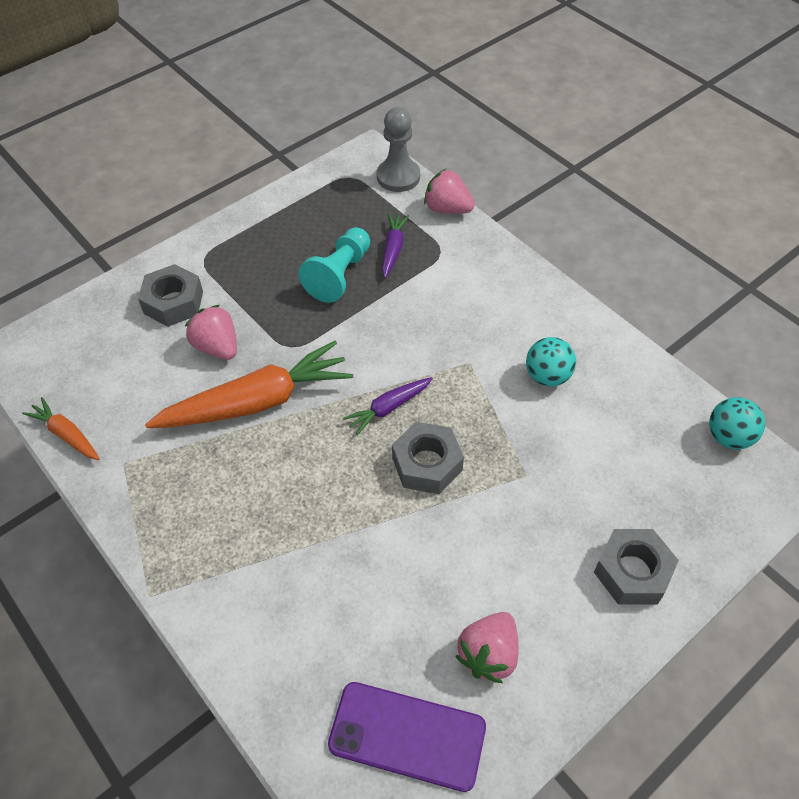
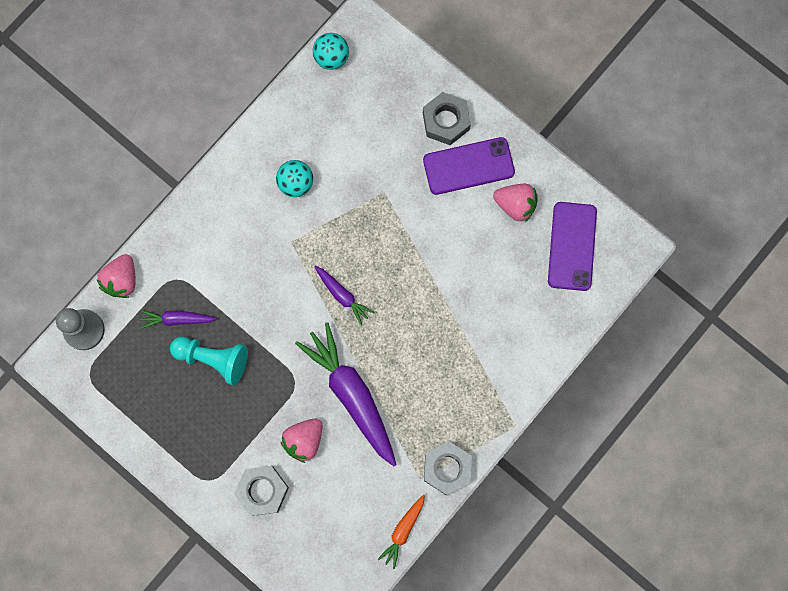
camera: 100 degrees left, 25 degrees up
orange carrot [145,341,353,428] -> purple carrot [295,322,397,466]
grey nut [392,422,464,494] -> grey nut moved to [424,441,472,495]
none -> purple phone [423,137,515,195]

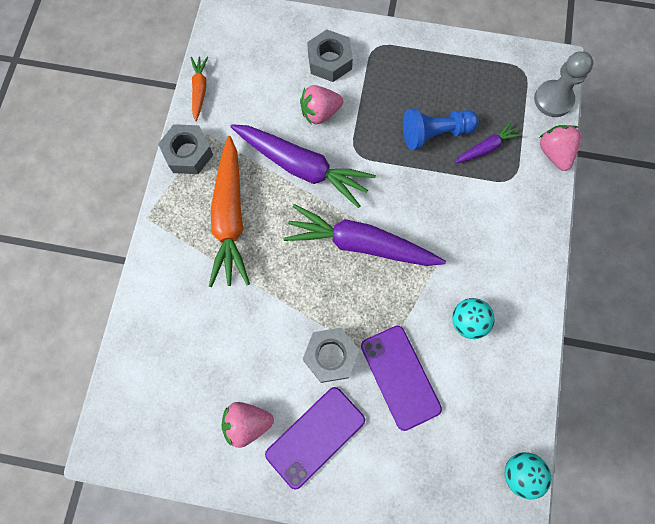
camera: 150 degrees right, 5 degrees down
turquoise pawn [170,337,248,385] -> blue pawn [403,108,479,150]
pink strawberry [280,418,322,463] -> pink strawberry turned 120 degrees counterclockwise [300,85,343,125]
purple carrot [314,266,375,326] -> purple carrot [283,204,446,266], size x2.03
grey nut [423,92,471,145] -> grey nut moved to [303,328,359,383]
purple phone [548,202,597,291] -> purple phone moved to [361,326,442,431]
none -> orange carrot [209,136,250,287]

